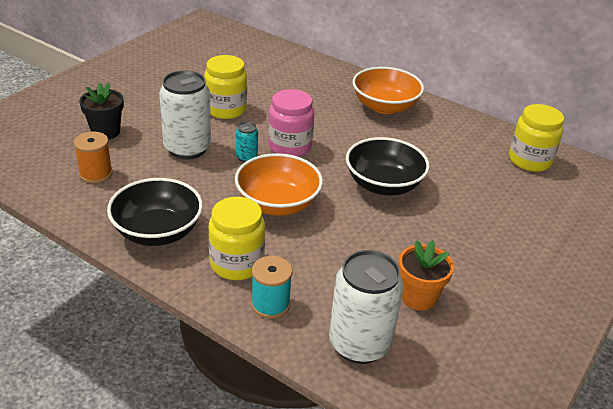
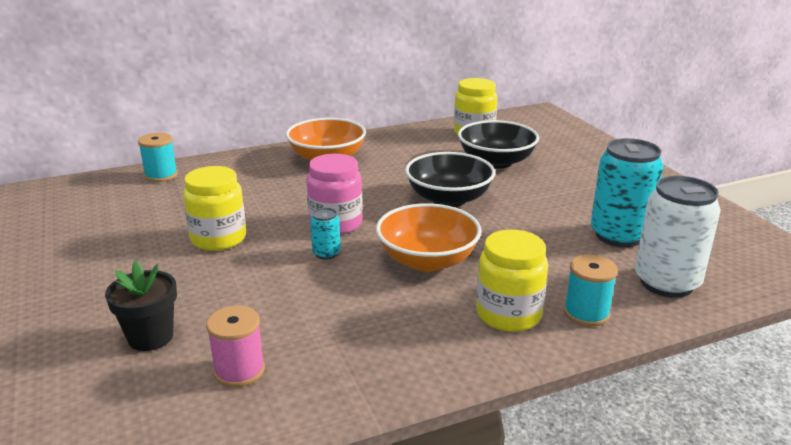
camera: 55 degrees left, 10 degrees down
orange spool [74,132,113,183] -> pink spool [206,306,265,387]
black bowl [107,178,203,246] -> black bowl moved to [458,120,539,169]
white can [159,70,211,159] -> none
orange flower pot [399,240,454,311] -> turquoise can [591,138,663,247]
none -> turquoise spool [138,133,178,182]

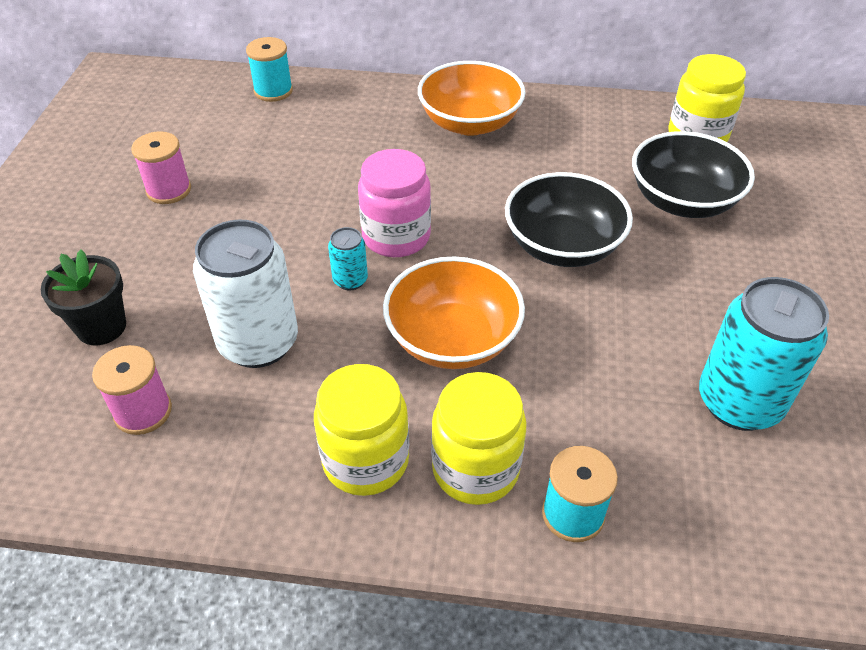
camera: 30 degrees right, 20 degrees up
yellow jar [183,166,246,251] -> yellow jar moved to [314,364,409,496]
white can [635,176,721,298] -> white can moved to [193,220,298,368]
none -> pink spool [131,131,191,204]

